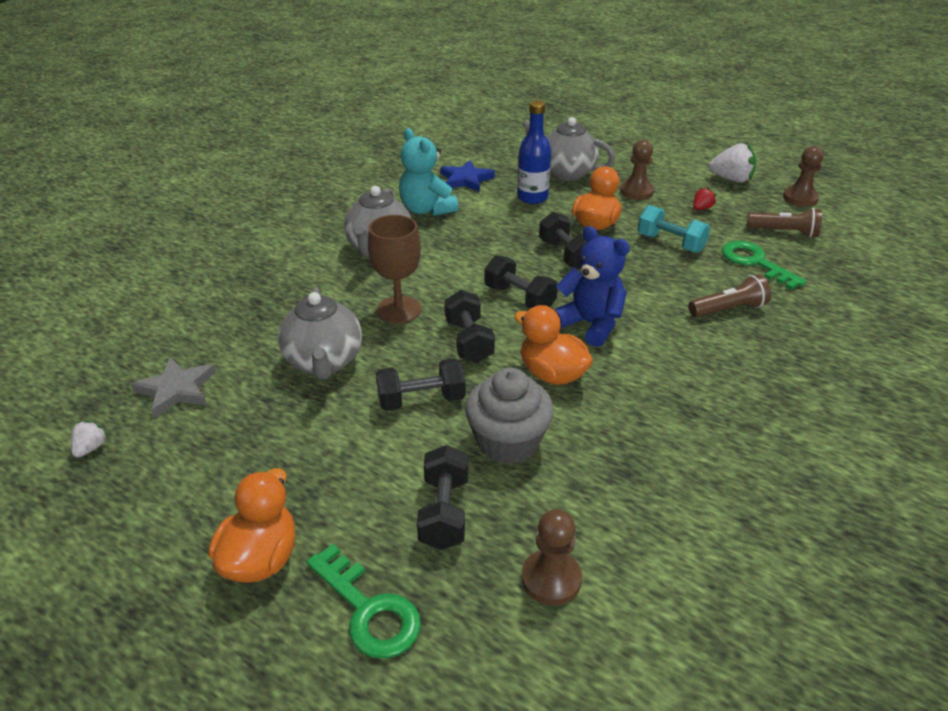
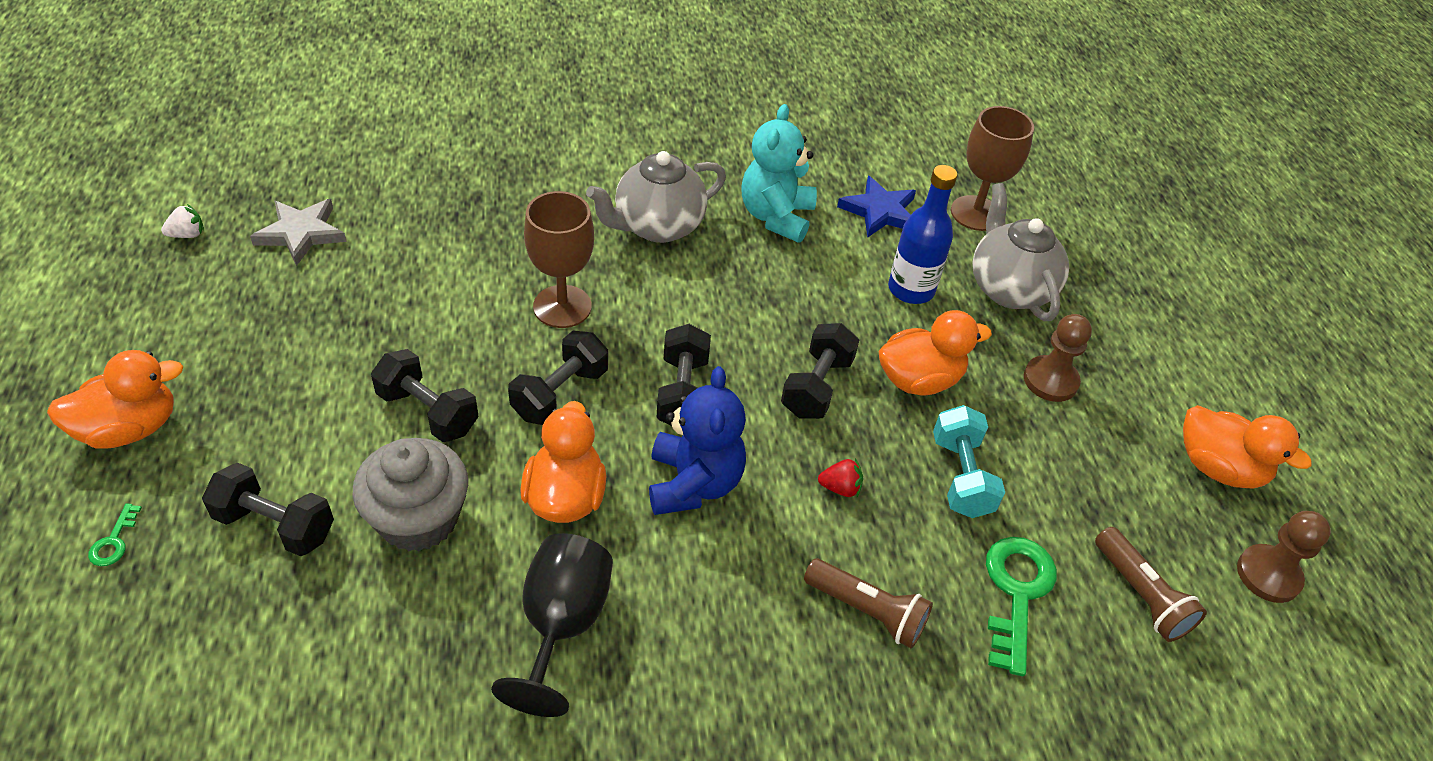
camera: 45 degrees right, 10 degrees up
grey teapot [278,287,362,379] -> none
green key [306,544,421,659] -> green key [88,504,142,566], size x0.46
black dumbbell [417,445,468,550] -> black dumbbell turned 60 degrees clockwise [202,463,334,556]
brown pawn [522,509,582,605] -> none
red strawberry [693,187,716,210] -> red strawberry moved to [818,458,863,497]
white strawberry [709,143,756,182] -> orange duck [1183,405,1312,488]
none -> black goblet [491,533,613,717]
none -> brown goblet [951,106,1034,231]

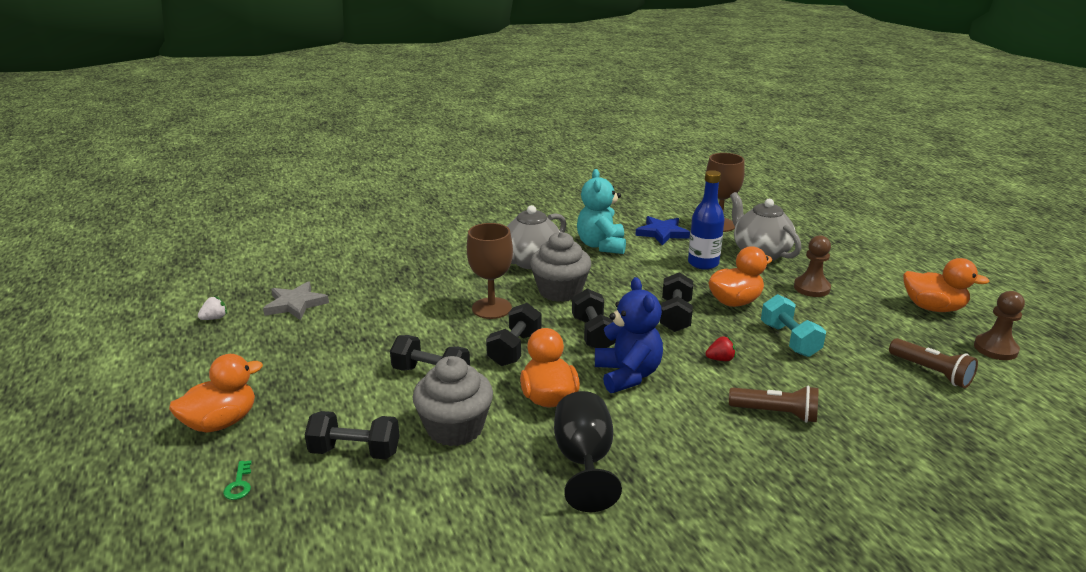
camera: 10 degrees left, 20 degrees down
green key [986,537,1057,676] -> none
none -> grey cupcake [530,232,591,302]

